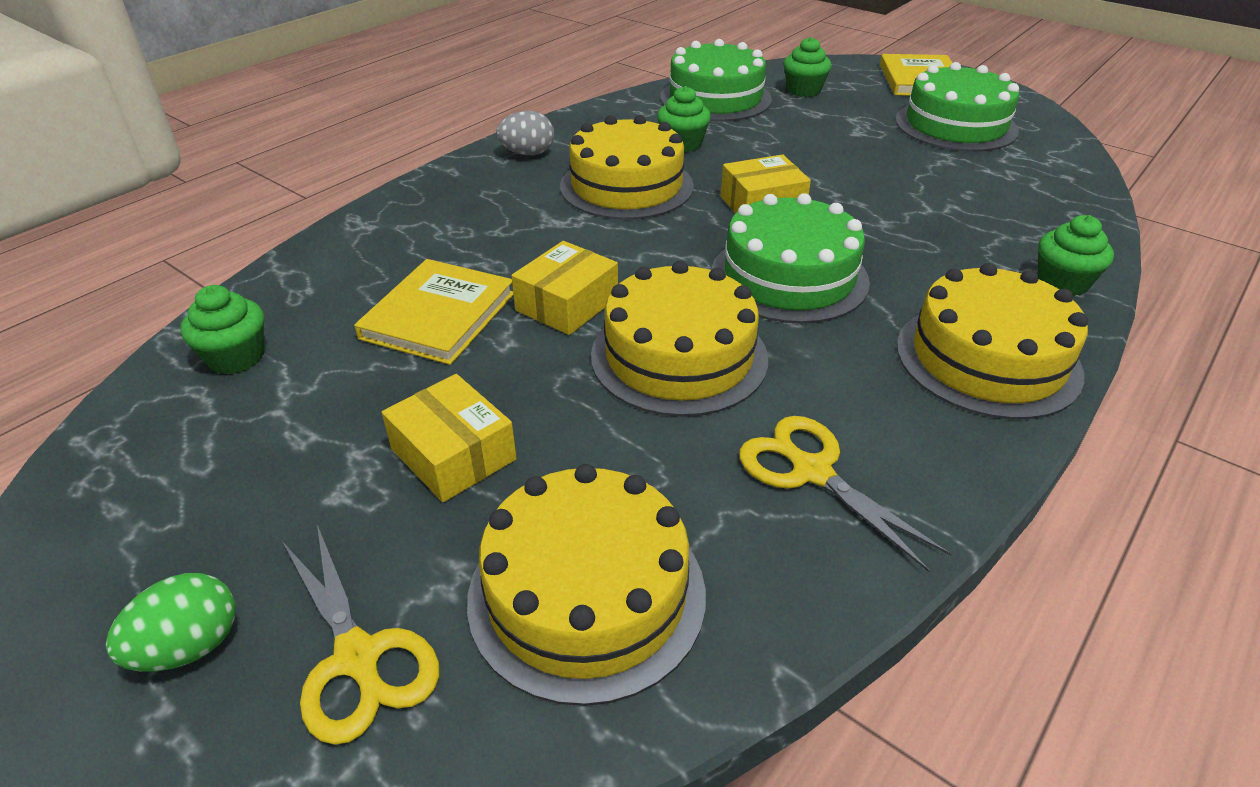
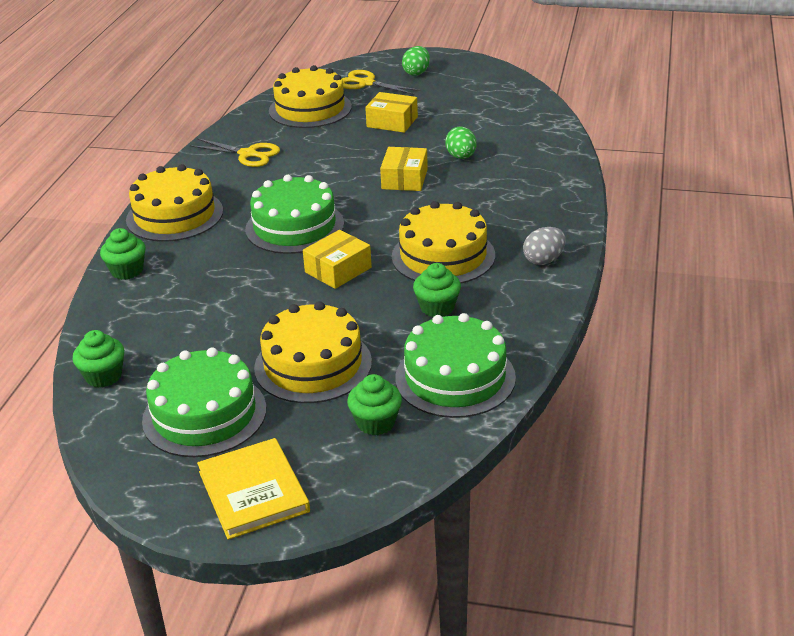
camera: 155 degrees right, 5 degrees down
green cupcake [181,285,264,374] -> green cupcake moved to [73,330,124,388]
yellow book [354,259,514,365] -> green egg [445,127,477,159]
yellow cake [591,261,768,417] -> yellow cake moved to [254,301,372,403]

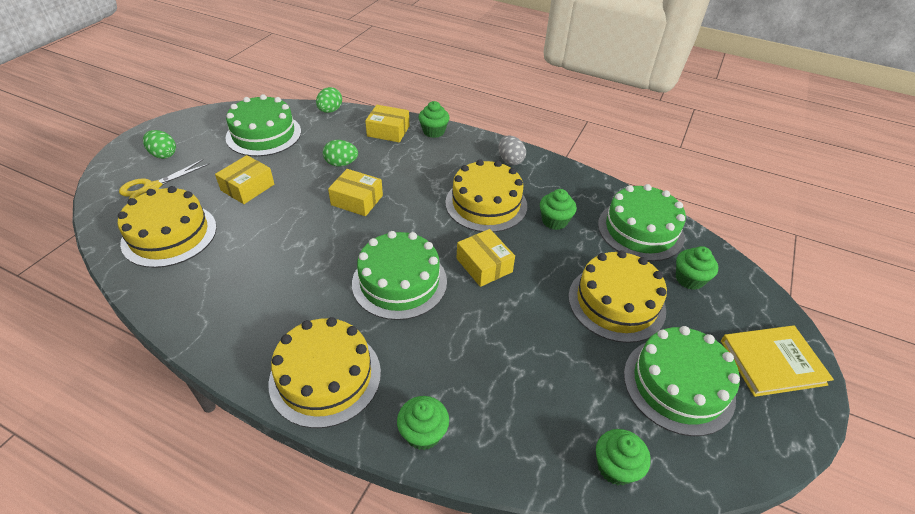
camera: 80 degrees left, 10 degrees up
yellow scissors [189,138,280,167] -> none
none -> green cake [225,94,301,156]
none -> green egg [316,87,342,113]
none -> yellow box [365,105,409,142]
none -> green cupcake [418,101,450,138]

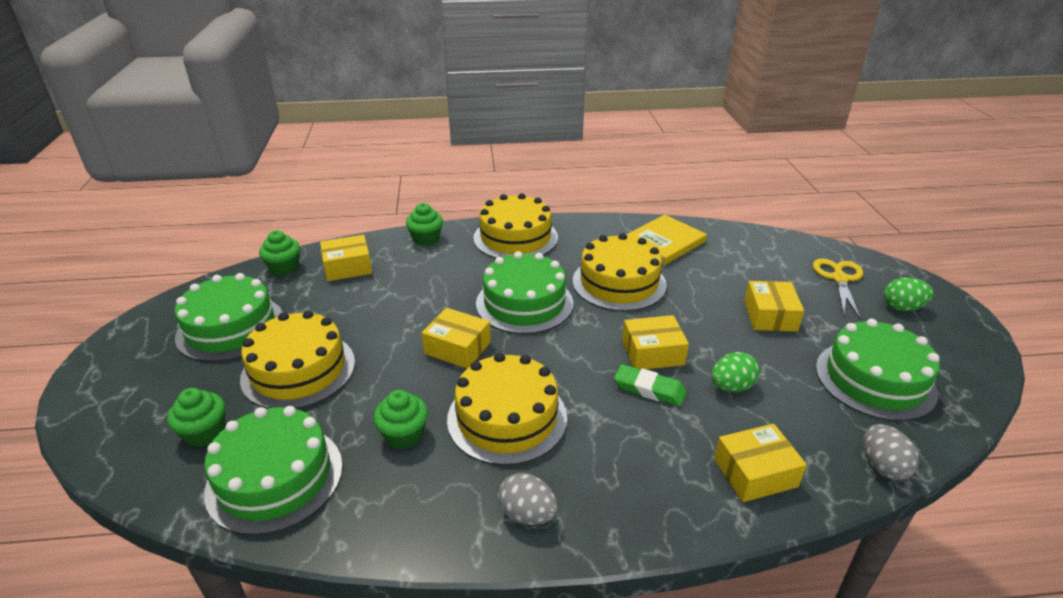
camera: 150 degrees right, 10 degrees down
yellow cake [118,186,217,268] -> yellow cake moved to [573,233,667,311]
green egg [316,87,342,113] -> grey egg [864,424,919,480]
green cupcake [418,101,450,138] -> none
yellow book [721,326,834,397] -> yellow book moved to [626,215,707,265]
none -> yellow box [320,235,372,281]
none -> green eraser [614,364,687,407]

